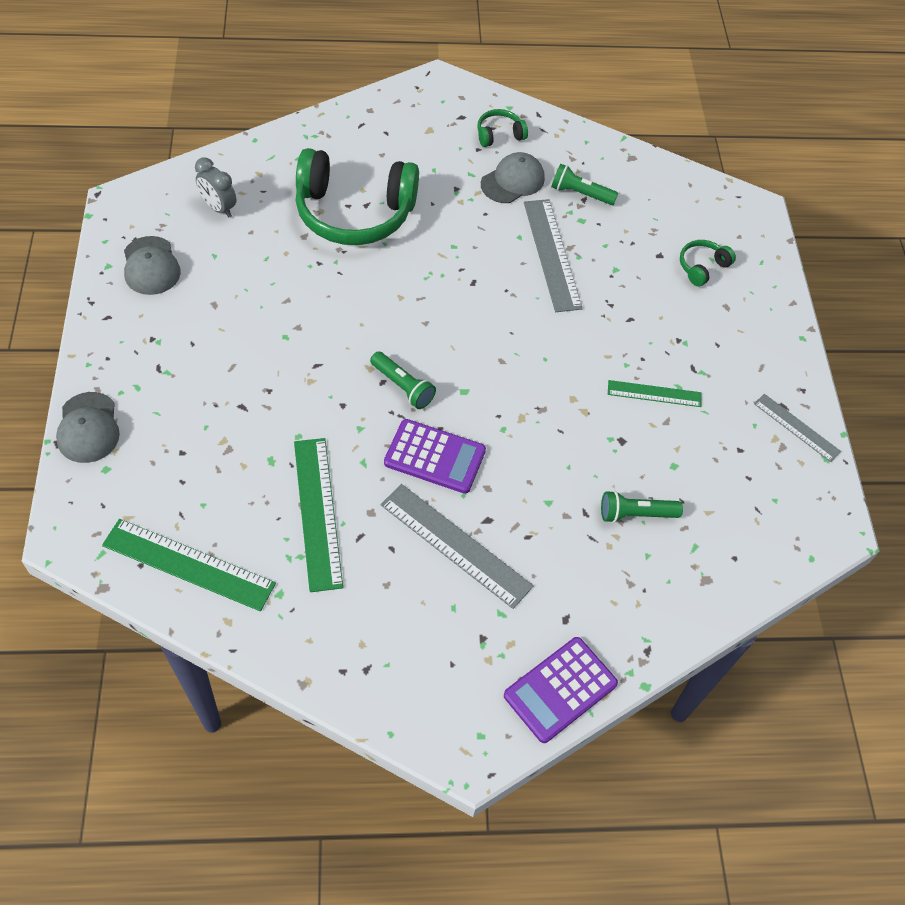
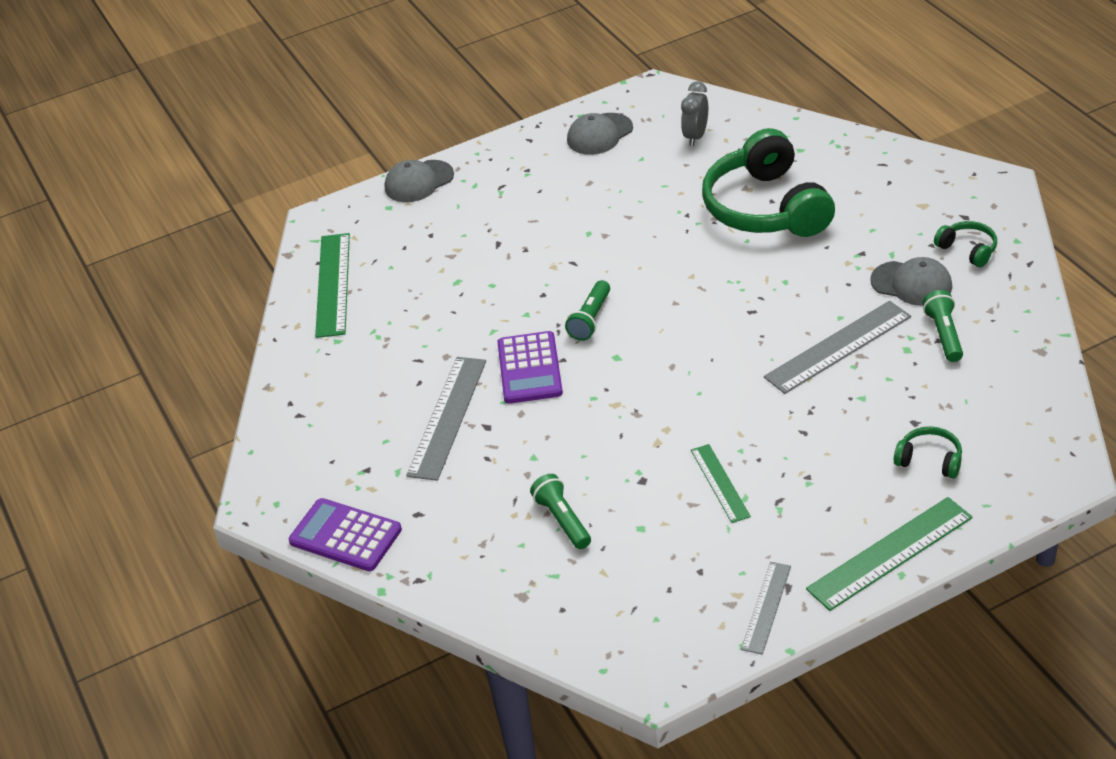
camera: 75 degrees right, 15 degrees down
green ruler [294,438,343,592] -> green ruler moved to [806,497,973,611]

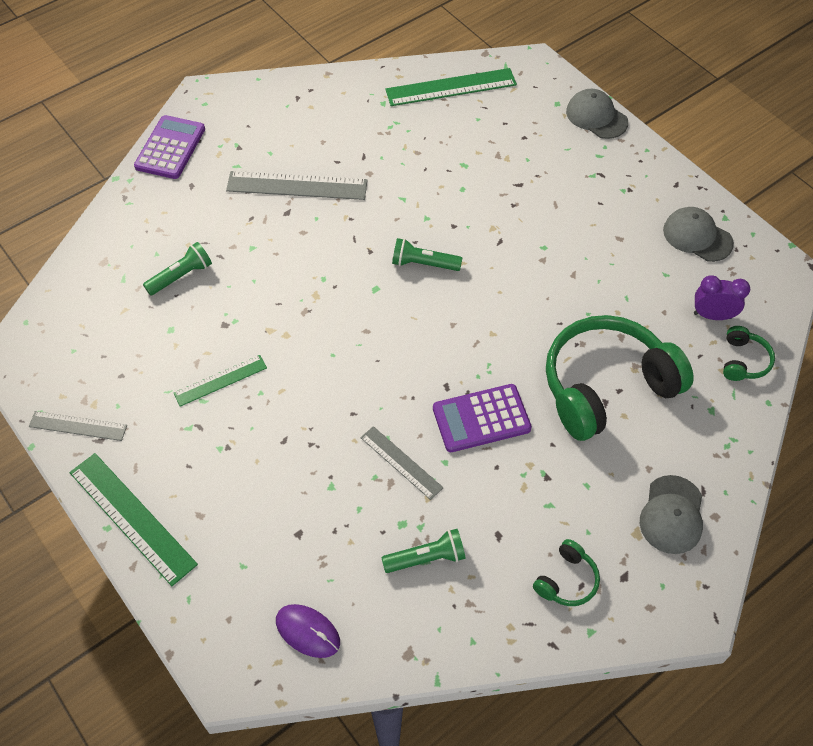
camera: 75 degrees right, 15 degrees up
purple calculator [497,331,563,404] -> purple calculator moved to [433,384,532,452]
grey clock [681,81,708,146] -> purple clock [694,275,750,320]
grey ruler [764,301,911,394] -> grey ruler [360,426,444,500], size x0.60
grey cap [870,257,952,306] -> grey cap moved to [640,475,703,554]
green headphones [894,426,962,479] -> green headphones moved to [723,326,775,381]
none -> purple mouse [276,604,340,658]

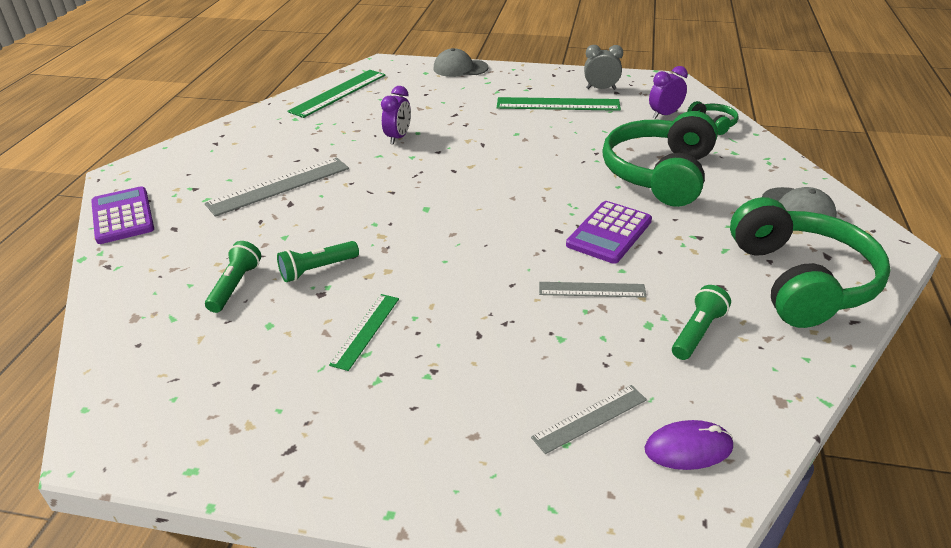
camera: 40 degrees left, 20 degrees down
grey ruler [29,411,127,441] -> grey ruler moved to [531,385,647,454]
green ruler [69,453,198,586] -> green ruler moved to [497,97,621,111]
green flashlight [392,238,462,271] -> green flashlight moved to [277,241,359,282]
green headphones [533,539,600,606] -> green headphones [730,197,891,328], size x2.35
grey cap [663,207,734,262] -> grey clock [584,45,623,90]
none -> purple clock [381,86,411,145]

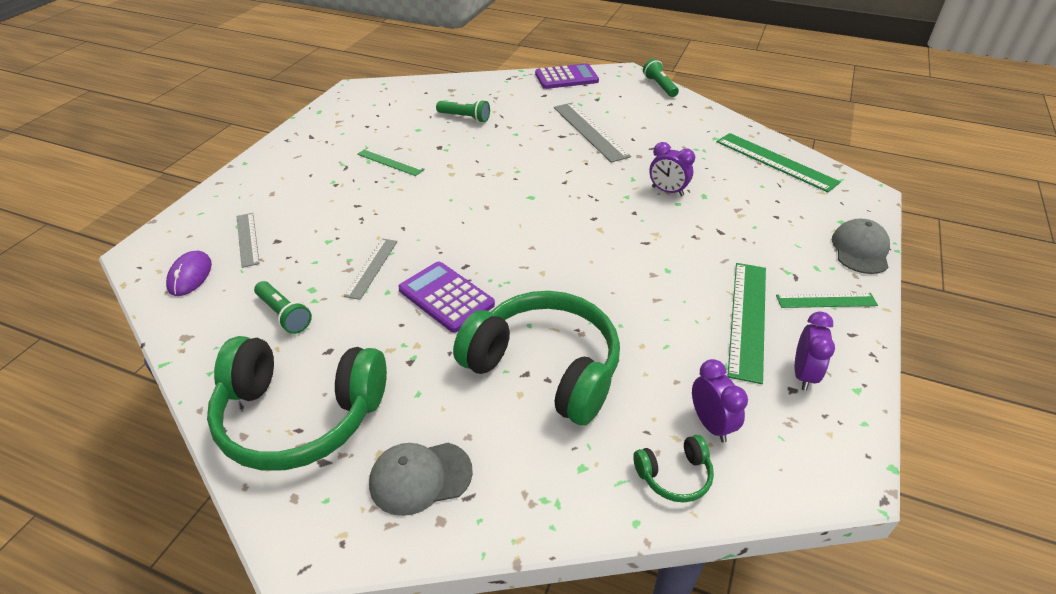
camera: 100 degrees right, 5 degrees up
green flashlight [277,241,359,282] -> green flashlight moved to [643,59,679,97]
grey clock [584,45,623,90] -> purple clock [795,312,835,391]
none -> green ruler [776,293,878,308]

